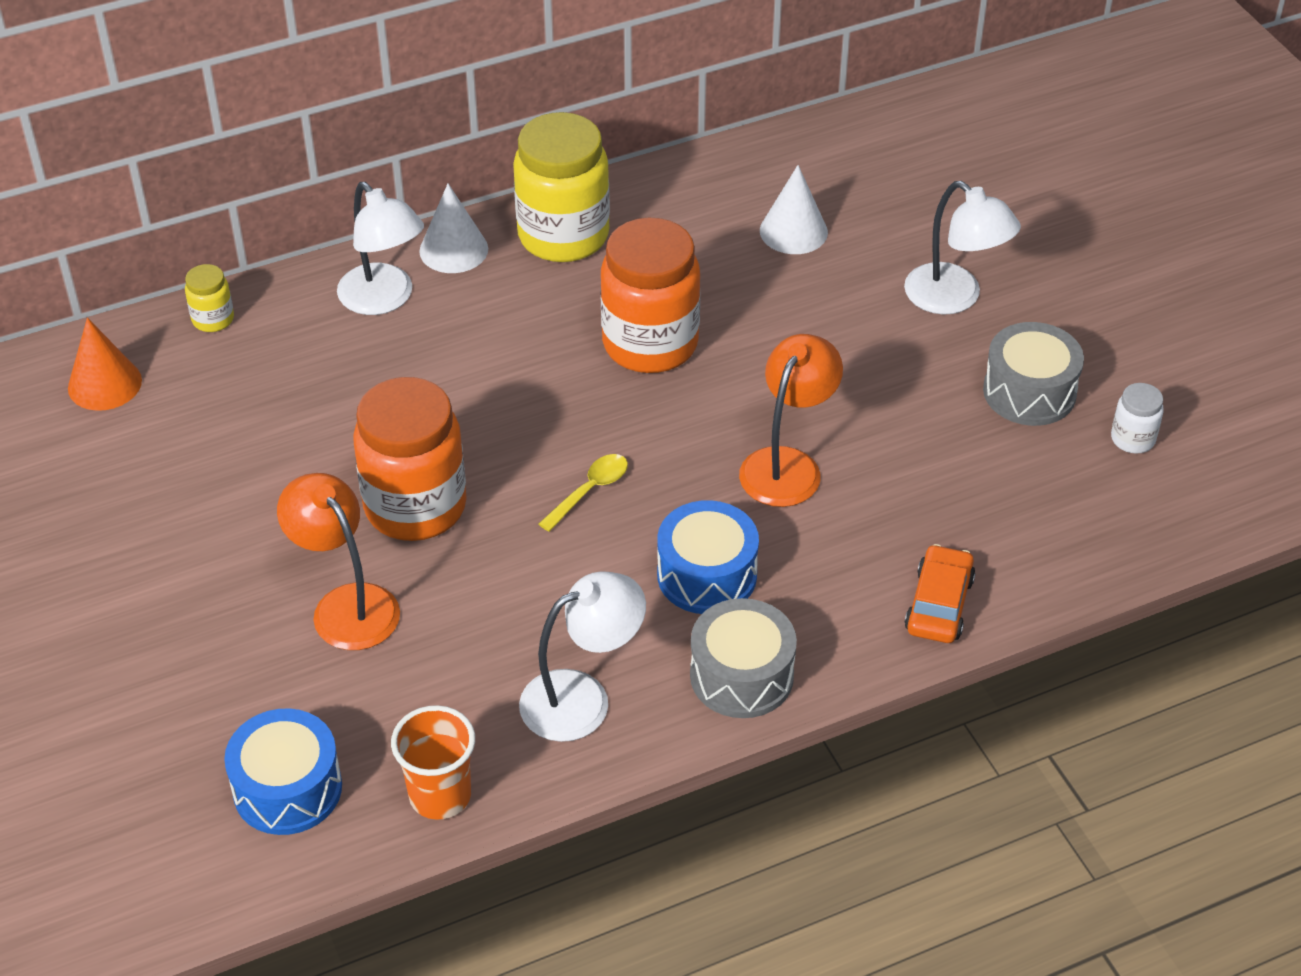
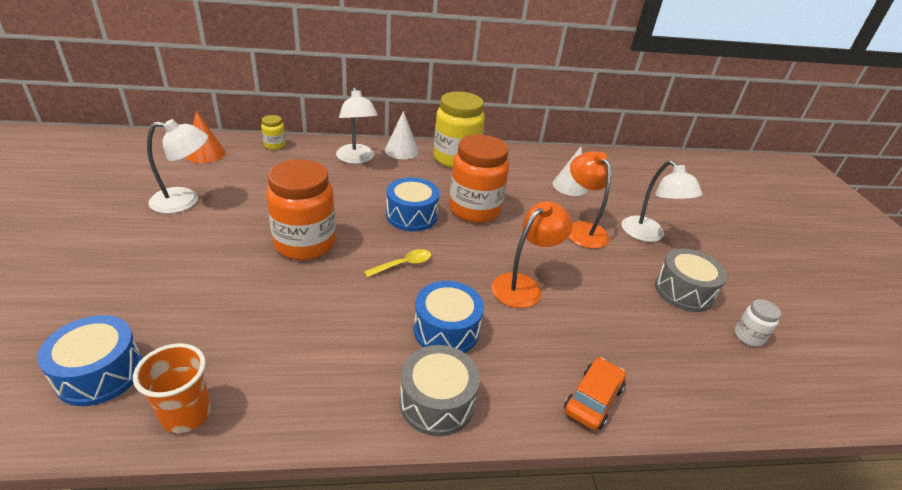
camera: 15 degrees right, 10 degrees down
orange lamp [277,473,400,650] -> orange lamp moved to [568,151,611,249]
white lamp [519,571,646,742] -> white lamp moved to [147,119,208,214]
none -> blue drum [386,177,440,231]

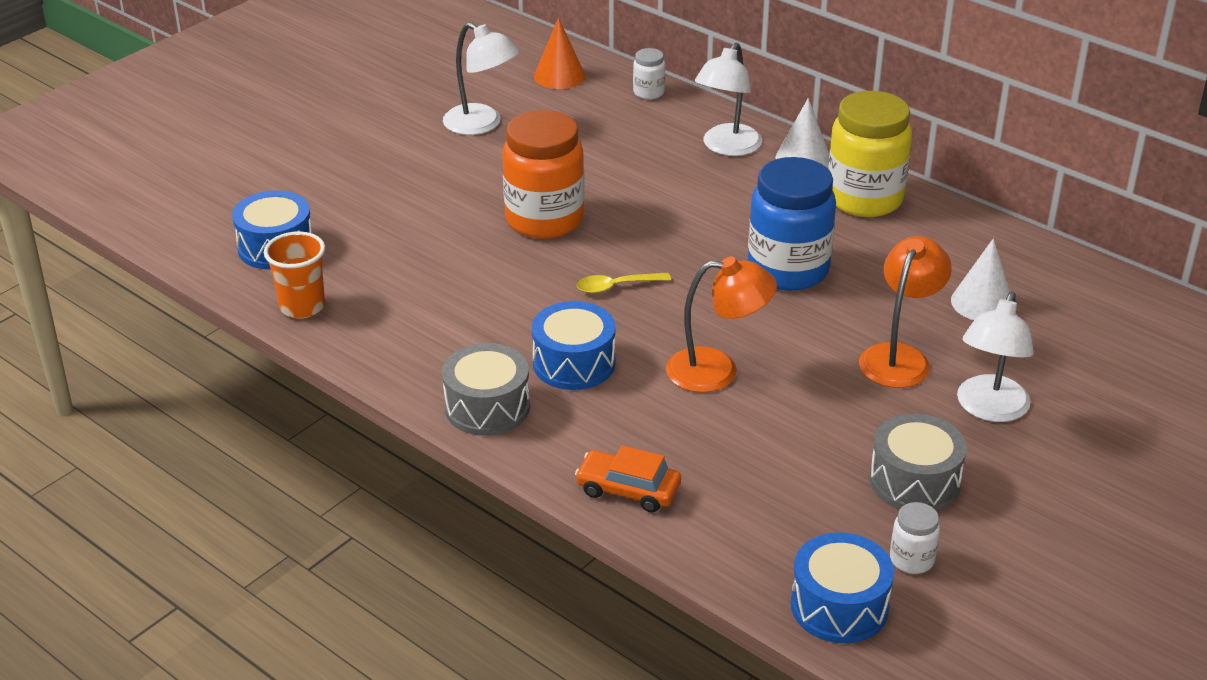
camera: 50 degrees right, 0 degrees up
yellow jar [261,115,286,150] -> white jar [633,48,665,99]
yellow spoon [364,249,431,277] -> yellow spoon turned 150 degrees clockwise [577,273,671,293]
blue drum [386,177,440,231] -> blue drum moved to [791,533,894,643]
orange jar [449,134,509,223] -> blue jar [748,157,836,291]
orange car [564,357,626,430] -> orange car turned 150 degrees counterclockwise [575,445,681,512]

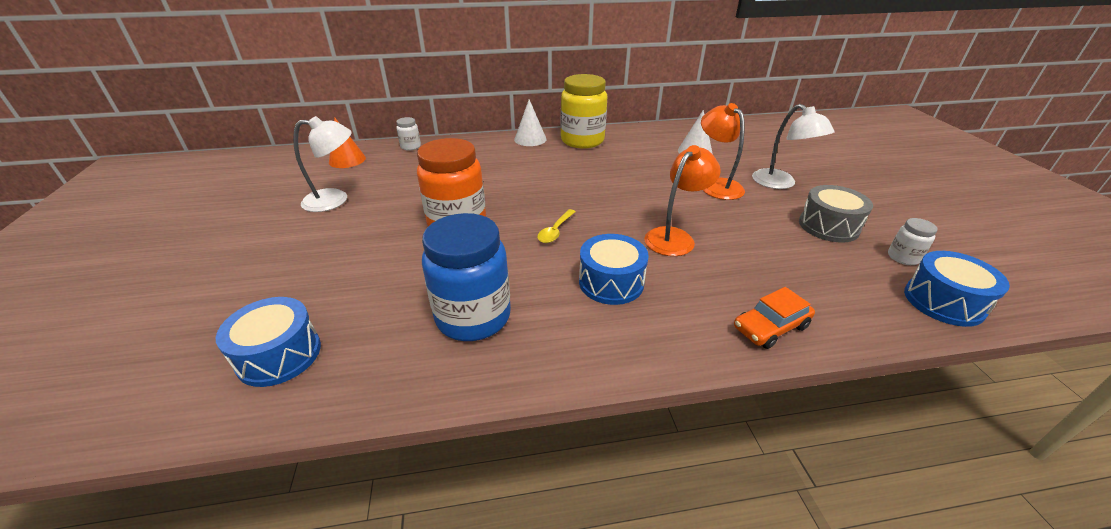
camera: 50 degrees left, 0 degrees up
orange cup [264,231,325,319] -> none
grey drum [442,343,530,436] -> none
white lamp [695,43,762,156] -> none
blue jar [748,157,836,291] -> blue jar moved to [422,213,511,341]

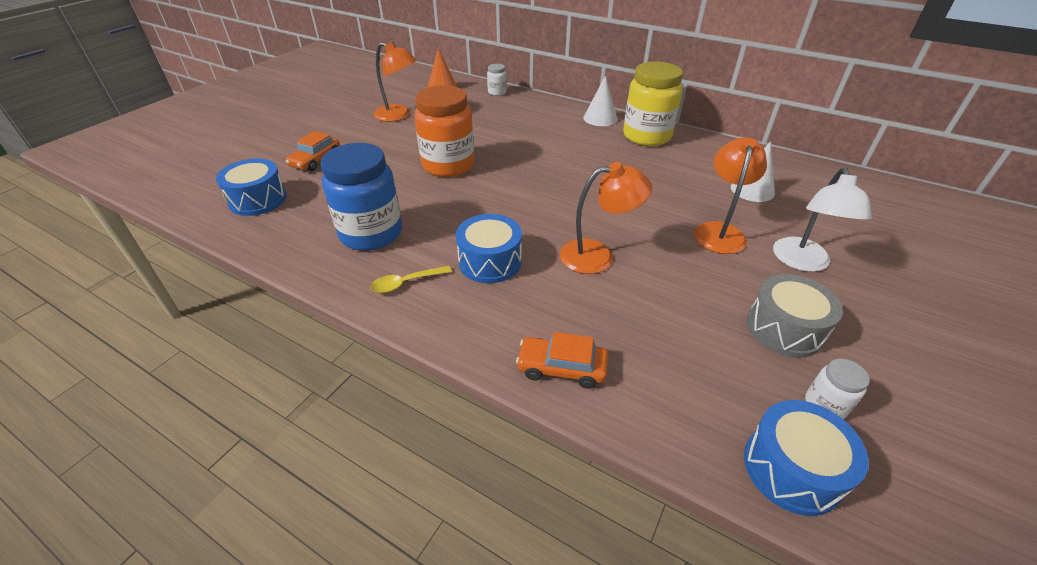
camera: 40 degrees right, 5 degrees up
white lamp [293,116,352,212] -> orange lamp [374,42,417,122]
yellow spoon [537,209,575,243] -> yellow spoon moved to [370,266,452,293]
none -> orange car [286,131,340,171]

